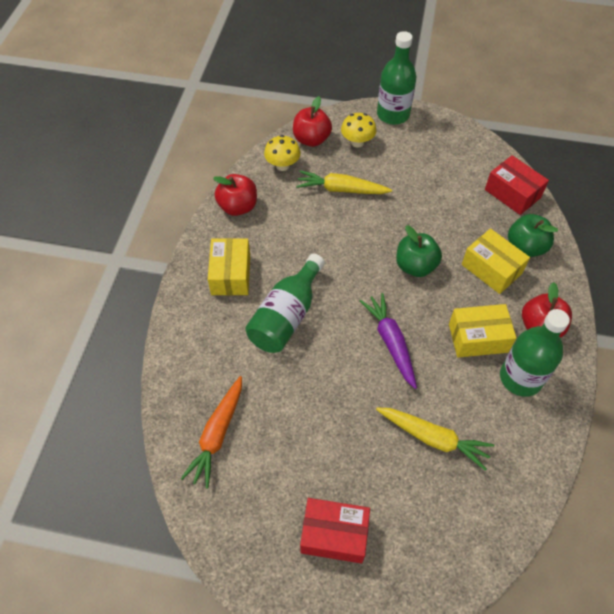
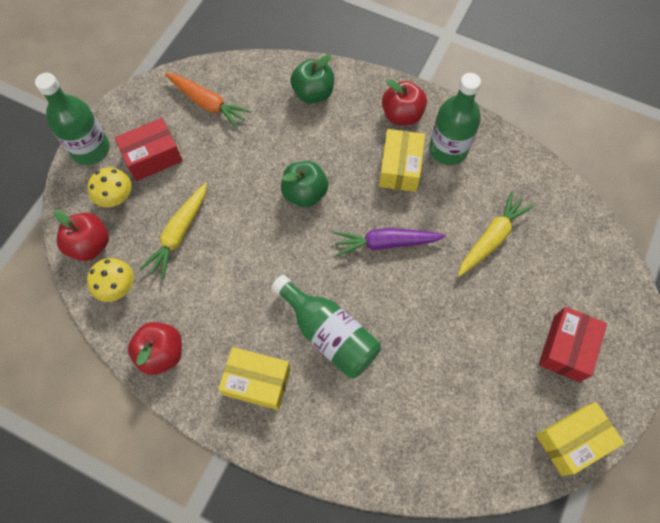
camera: 75 degrees left, 10 degrees up
orange carrot [181,376,242,489] -> orange carrot moved to [165,73,251,129]
yellow box [462,229,530,294] -> yellow box moved to [536,402,624,476]
red box [485,155,549,215] -> red box moved to [115,118,183,181]

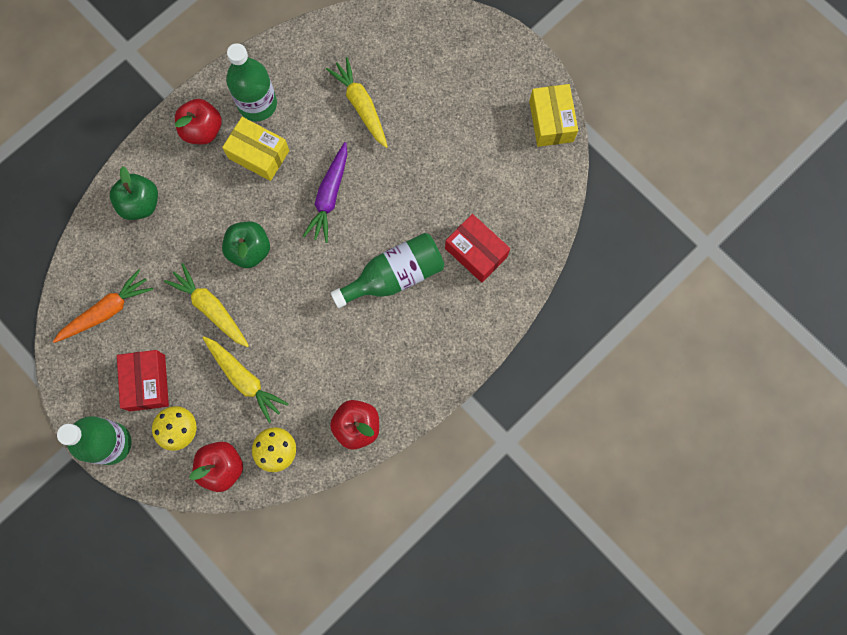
camera: 70 degrees left, 10 degrees up
yellow box [218,347,291,410] -> none
red box [539,307,607,382] -> red box moved to [445,214,510,283]
none -> yellow carrot [164,263,249,347]

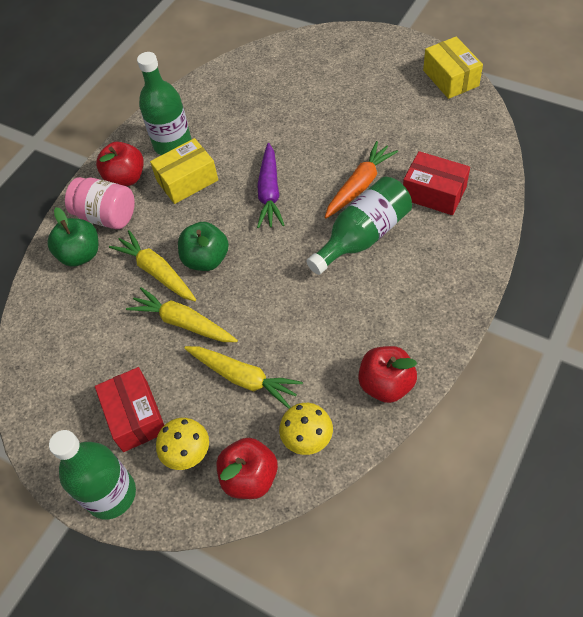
camera: 10 degrees left, 20 degrees down
orange carrot [53,269,153,343] -> orange carrot moved to [325,141,398,218]
yellow box [222,117,290,181] -> yellow box turned 45 degrees counterclockwise [150,138,218,204]
yellow carrot [326,57,388,148] -> yellow carrot moved to [109,230,196,301]
none -> pink jar [65,177,135,229]

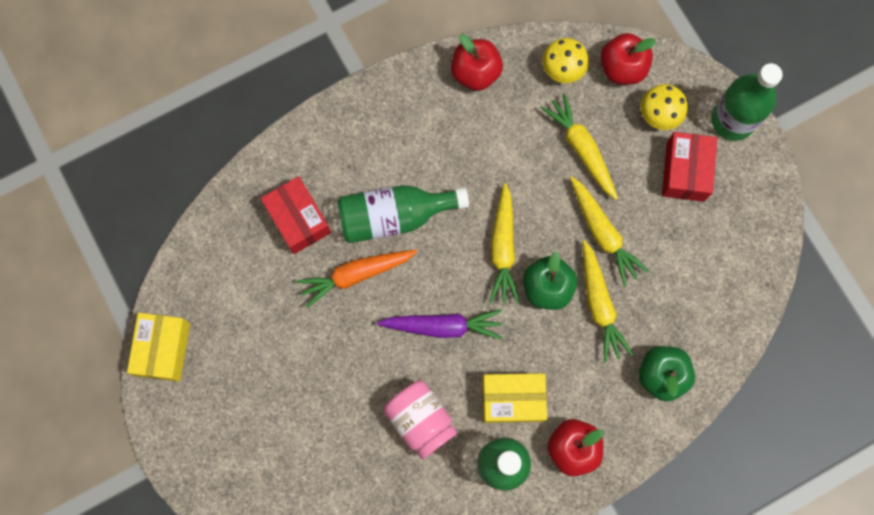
camera: 155 degrees left, 20 degrees up
pink jar [65,177,135,229] -> pink jar moved to [383,380,457,459]
purple carrot [257,143,284,228] -> purple carrot turned 60 degrees clockwise [377,309,502,339]
none -> yellow carrot [489,183,519,303]

